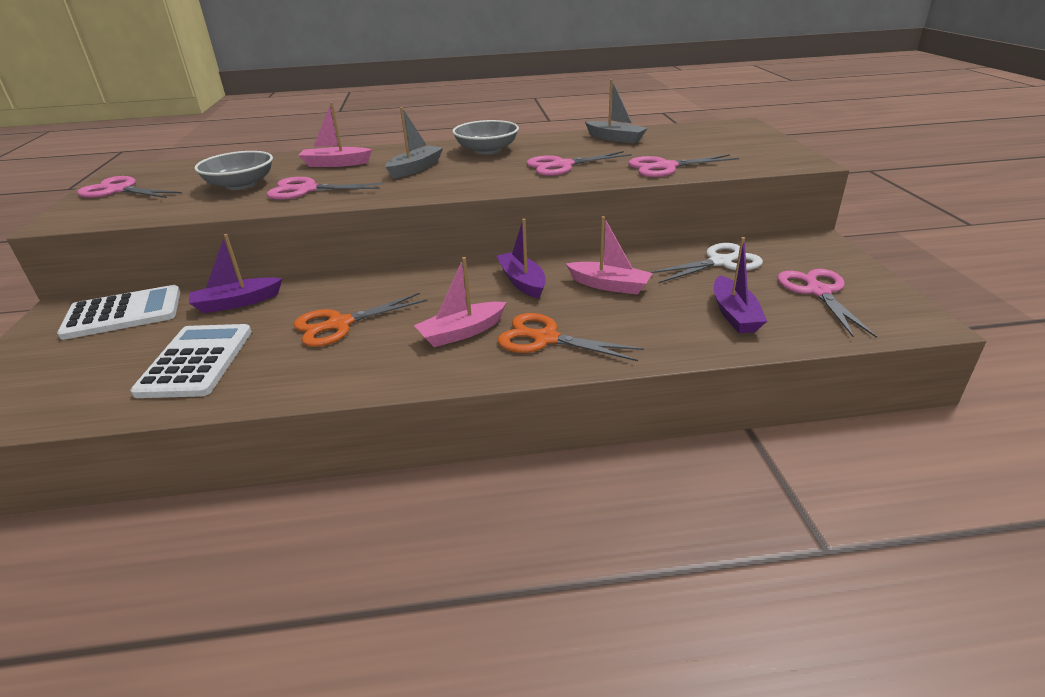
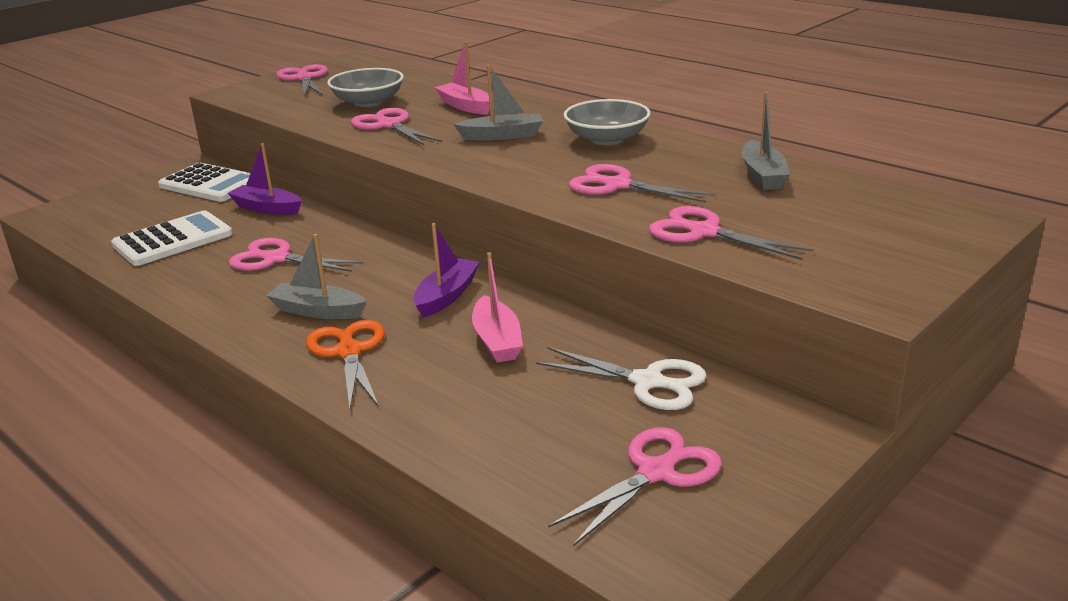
camera: 50 degrees right, 5 degrees down
orange scissors [293,293,428,347] -> pink scissors [229,238,363,272]
pink boat [414,257,507,347] -> grey boat [266,234,367,319]
purple boat [714,237,767,333] -> none

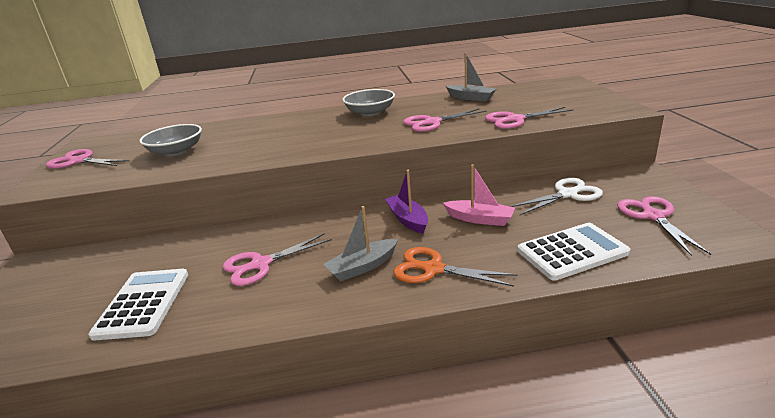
camera: 50 degrees left, 0 degrees up
white calculator [158,163,250,202] -> white calculator moved to [517,223,631,281]
purple boat [227,143,302,215] -> none
pink scissors [351,108,442,145] -> none
pink boat [435,41,493,115] -> none
grey boat [453,65,543,141] -> none

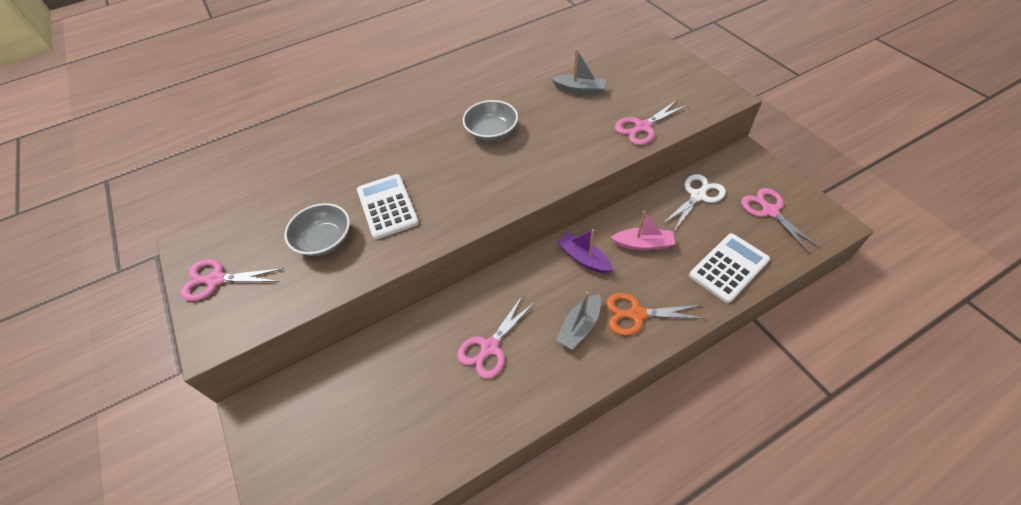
camera: 20 degrees left, 25 degrees up
white calculator [88,269,188,341] -> white calculator moved to [357,174,419,239]
pink scissors [403,108,487,132] -> none

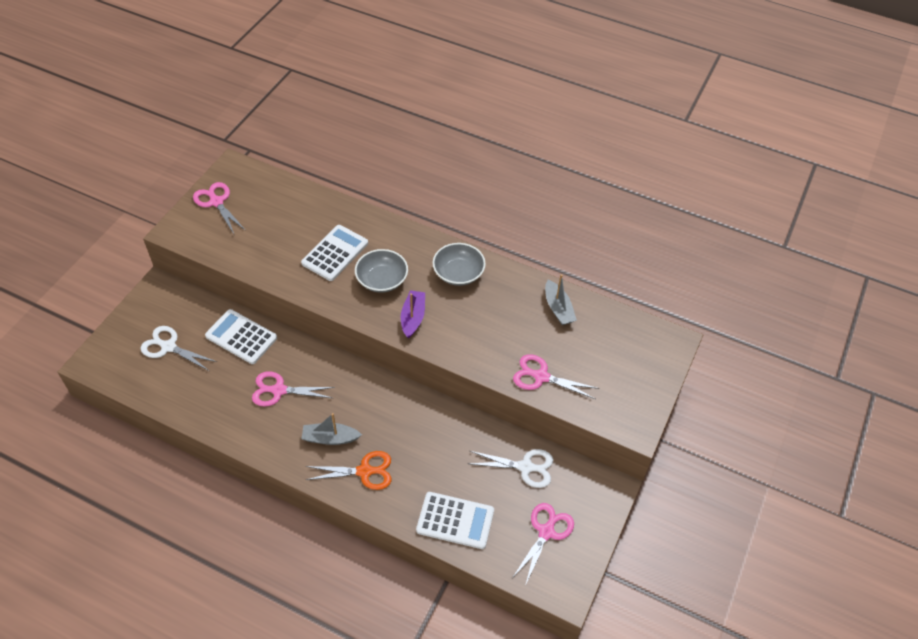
camera: 50 degrees right, 0 degrees up
grey bowl [284,203,350,256] -> grey bowl moved to [355,249,408,293]
purple boat [557,229,613,274] -> purple boat moved to [401,290,425,339]
orange scissors [606,293,706,335] -> orange scissors turned 120 degrees clockwise [306,451,392,490]
pink boat [611,211,675,250] -> none
none -> white scissors [140,326,217,371]
none -> white calculator [205,309,277,364]

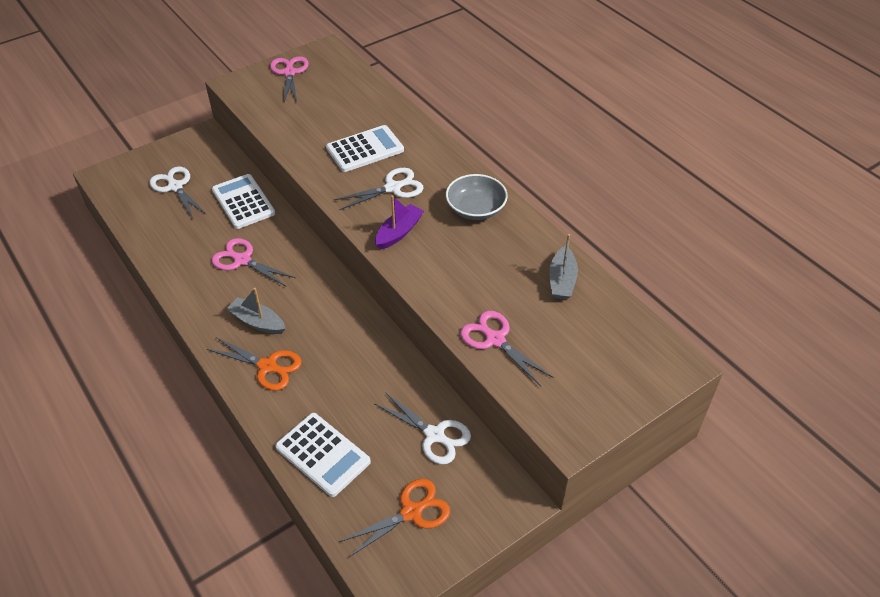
camera: 30 degrees right, 5 degrees down
grey bowl [355,249,408,293] -> white scissors [333,168,423,210]
pink scissors [512,503,574,586] -> orange scissors [339,479,450,558]

